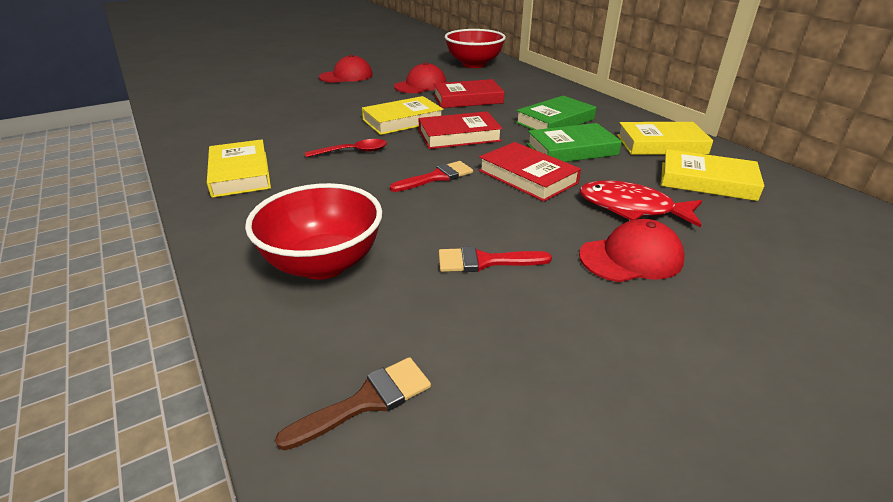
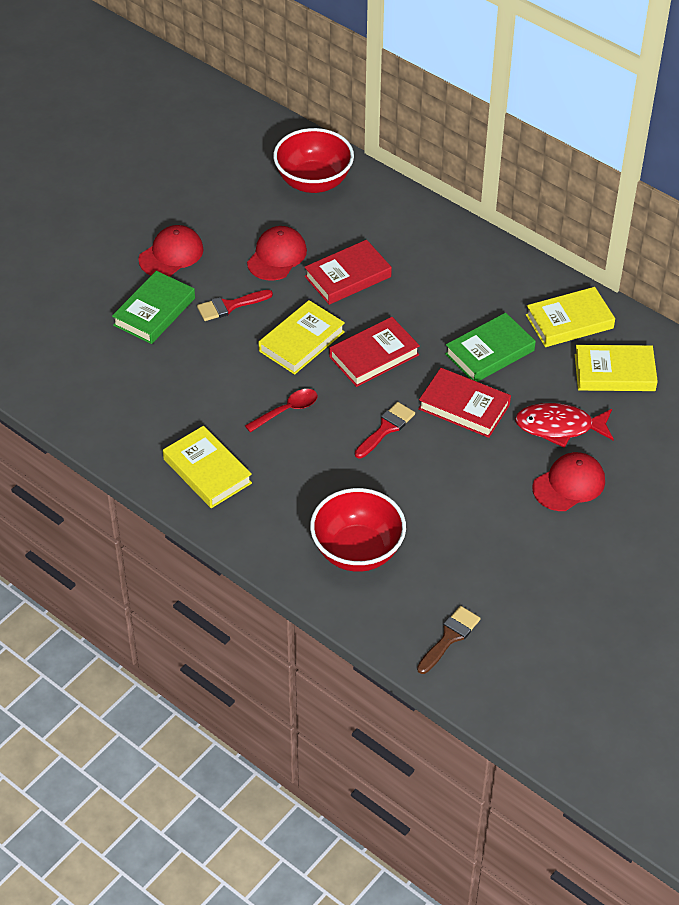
camera: 20 degrees left, 15 degrees up
red brush [439,246,552,272] -> red brush moved to [197,290,273,321]
green book [515,95,596,130] -> green book moved to [112,271,195,344]

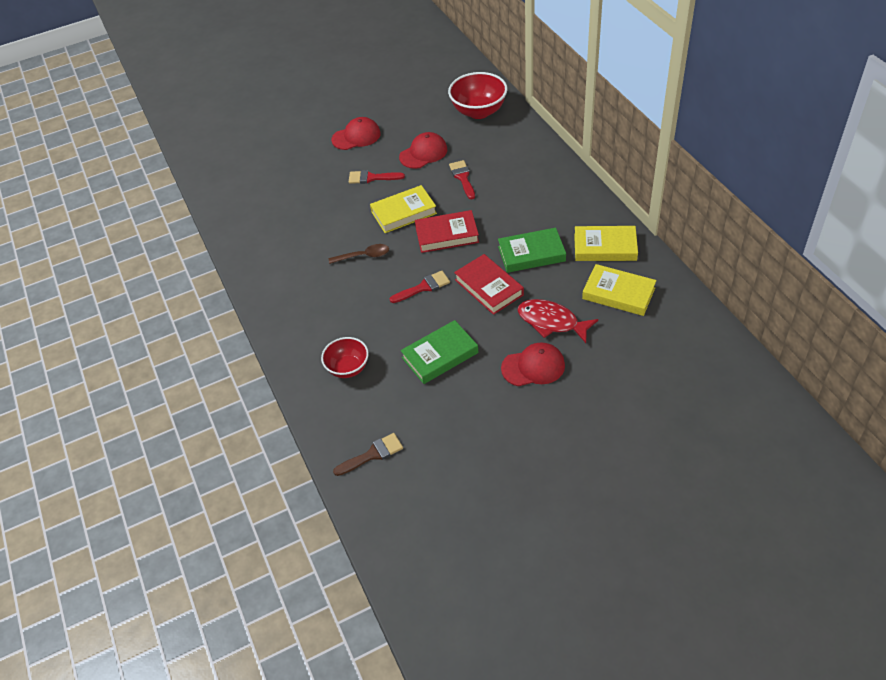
camera: 30 degrees right, 0 degrees up
green book [112,271,195,344] -> green book moved to [400,320,478,384]
yellow book [163,426,252,508] -> none
red spoon [245,389,318,432] -> brown spoon [329,244,389,264]
red book [305,240,392,305] -> red brush [449,160,475,199]
red bowl [310,488,406,572] -> red bowl [321,337,369,378], size x0.63

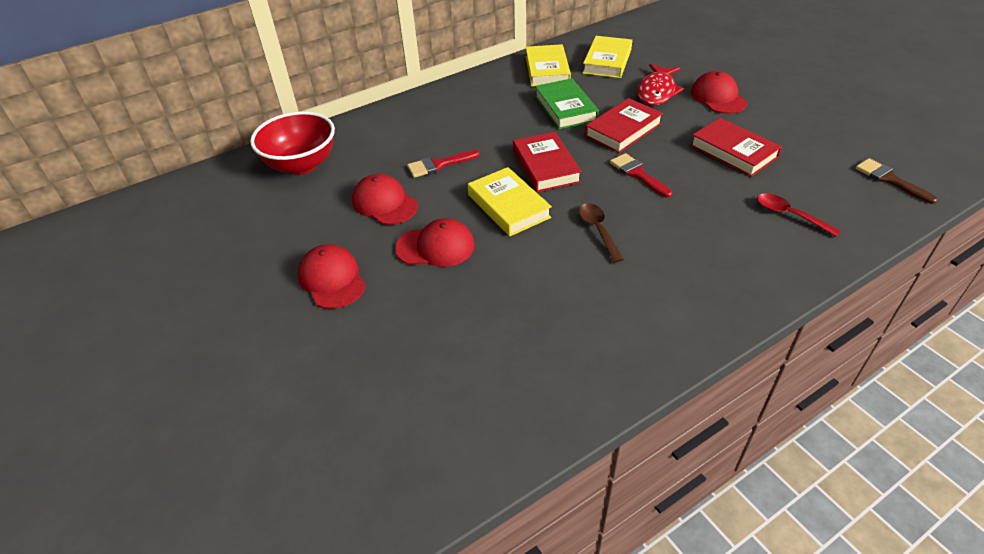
camera: 100 degrees left, 5 degrees down
red bowl [321,337,369,378] -> red spoon [757,193,840,237]
red brush [349,170,405,184] -> red cap [395,218,475,267]
green book [400,320,478,384] -> red book [690,118,782,177]

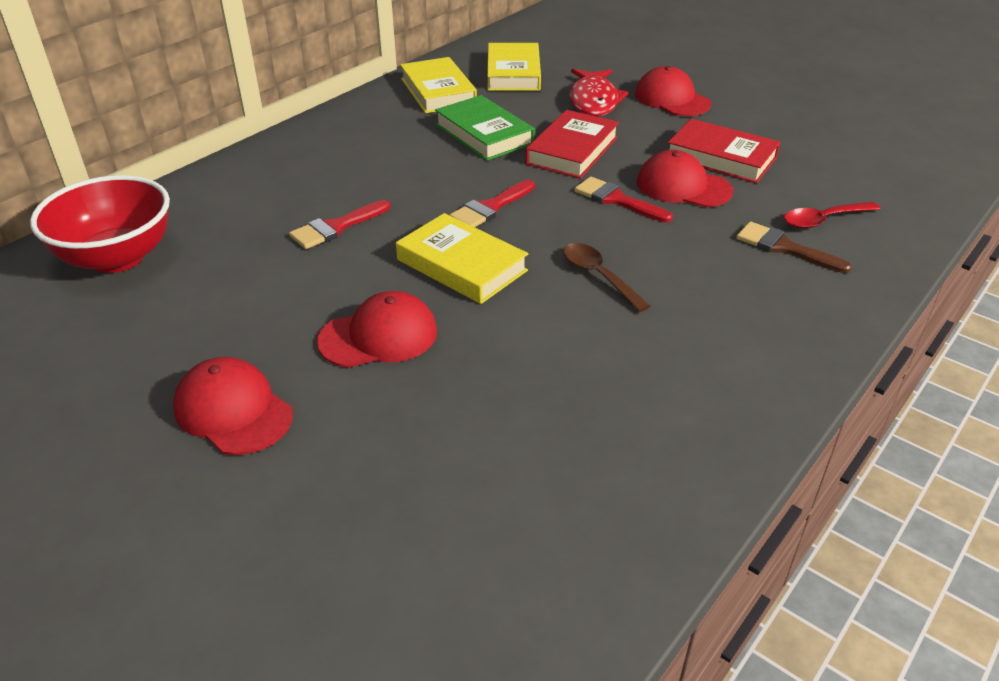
camera: 20 degrees left, 5 degrees down
red cap [352,174,418,225] -> red cap moved to [637,150,733,207]
red book [513,132,582,192] -> red brush [450,180,535,227]
red spoon [757,193,840,237] -> red spoon turned 45 degrees counterclockwise [784,202,880,229]
brown brush [855,158,938,204] -> brown brush moved to [736,222,852,273]

